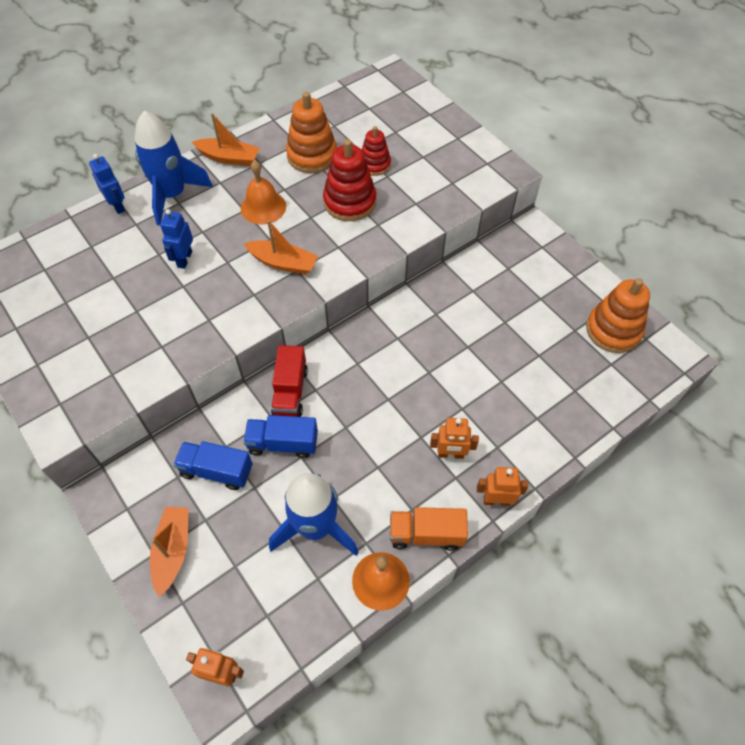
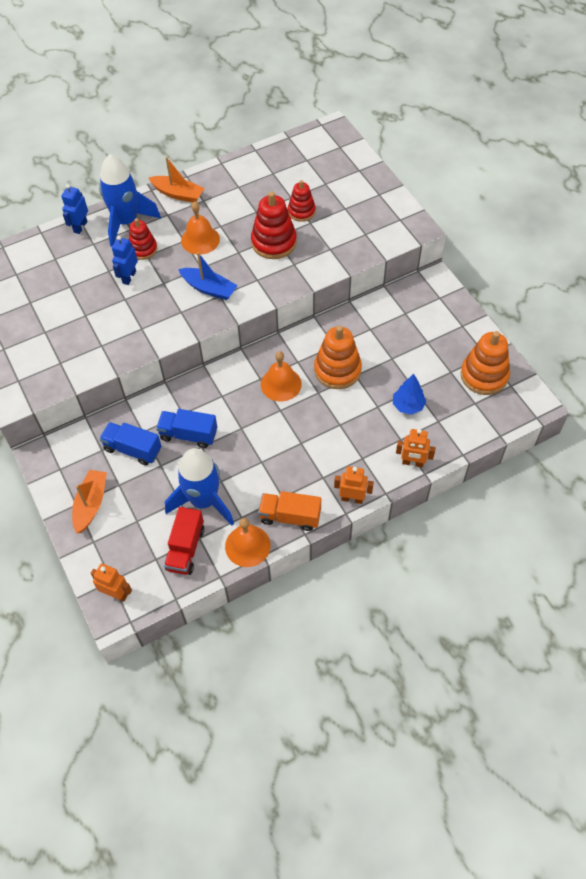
camera: 10 degrees right, 0 degrees up
blue robot [89,154,125,214] -> blue robot turned 135 degrees counterclockwise [61,184,88,234]
orange boat [244,220,318,275] -> blue boat [178,252,238,300]
red truck [271,345,308,417] -> red truck moved to [164,507,204,575]
orange stacking toy [286,92,337,173] -> orange stacking toy moved to [314,326,362,389]
orange robot [430,418,479,459] -> orange robot moved to [396,429,436,468]
none -> red stacking toy [129,218,157,260]
none -> orange bell [261,351,302,402]
none -> blue tree [393,374,426,415]

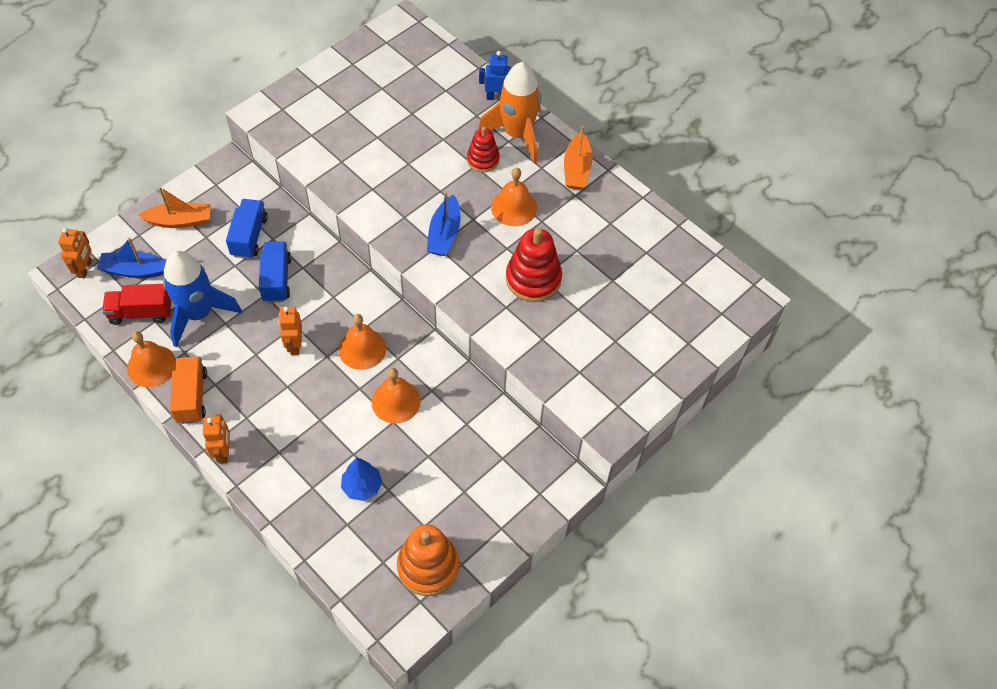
camera: 70 degrees right, 0 degrees up
blue rocket [99,154,161,247] -> orange rocket [479,62,541,163]
blue robot [112,236,138,285] -> none
red stacking toy [288,180,316,222] -> none
orange stacking toy [314,326,362,389] -> orange bell [372,368,421,423]
orange robot [396,429,436,468] -> orange robot moved to [279,307,302,355]
none -> blue boat [97,237,166,278]

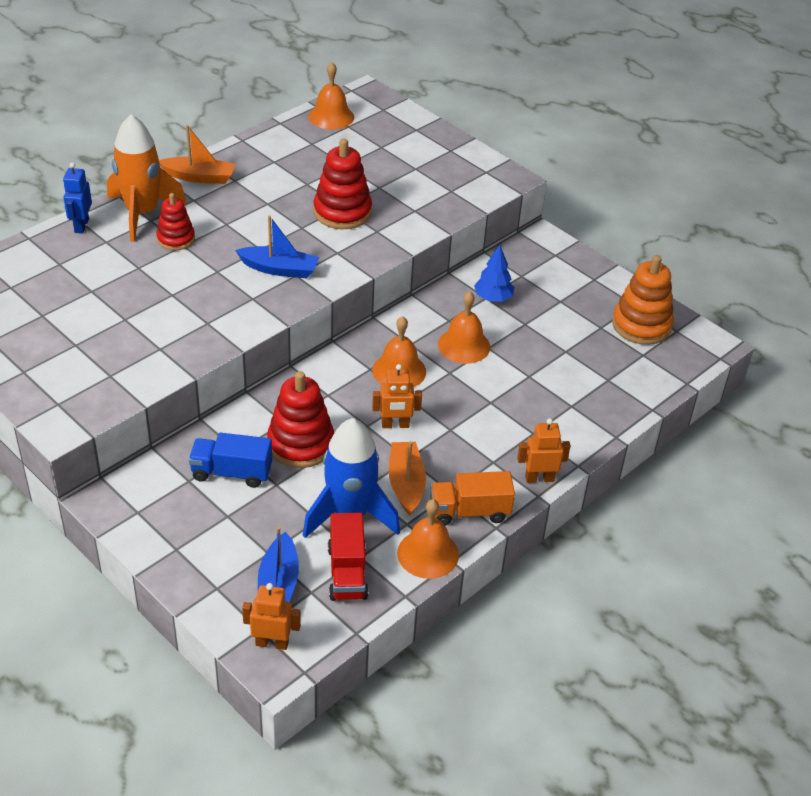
camera: 90 degrees left, 15 degrees down
orange boat [138,187,211,228] -> orange boat moved to [389,441,426,515]
blue truck [259,241,291,303] -> red stacking toy [267,371,334,468]
blue tree [341,458,382,501] -> blue tree moved to [474,245,514,302]
orange bell [491,168,537,226] -> orange bell moved to [309,62,354,129]

